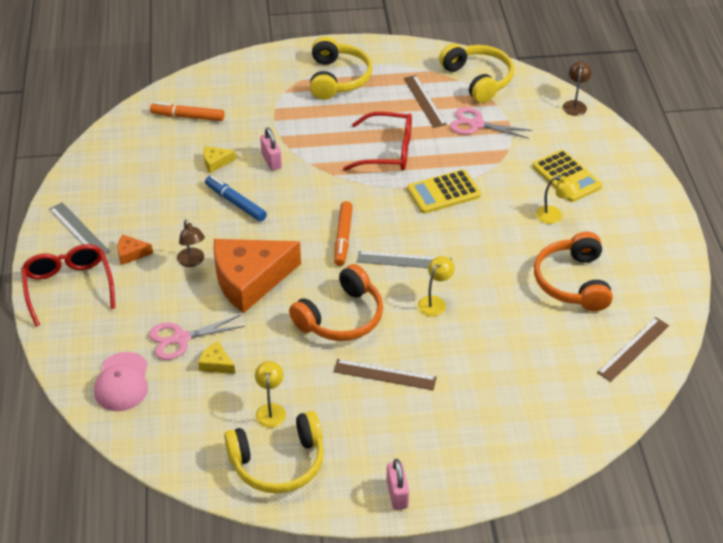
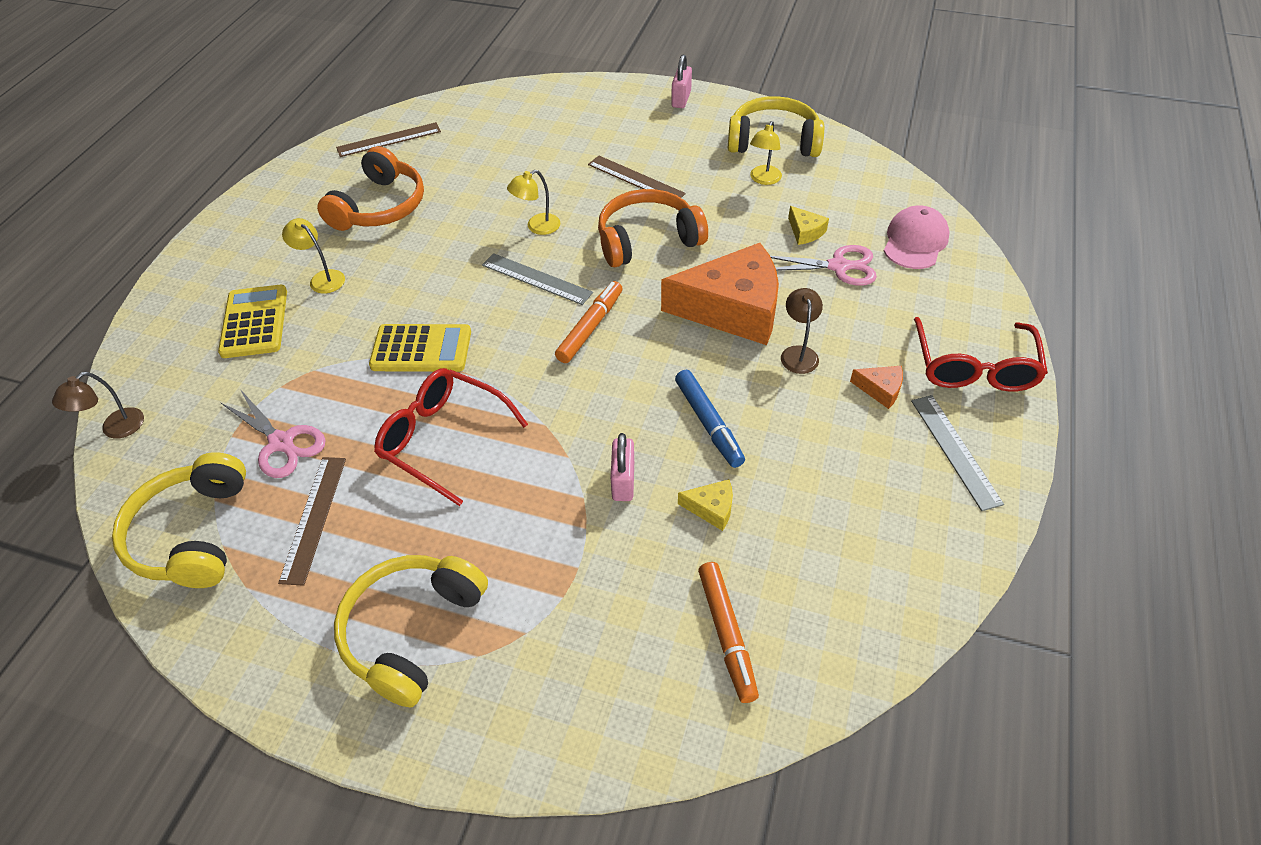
camera: 155 degrees left, 5 degrees up
orange marker [150,102,224,121] -> orange marker turned 45 degrees clockwise [698,562,759,703]

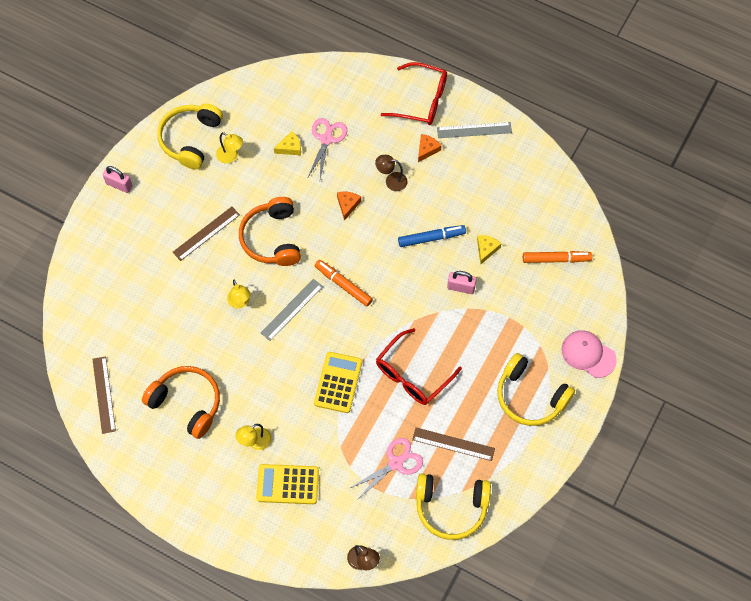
camera: 80 degrees left, 15 degrees up
orange cheese [661,243,779,345] -> orange cheese [337,192,361,221], size x0.40
pink cap [884,205,950,269] -> pink cap moved to [562,330,617,378]

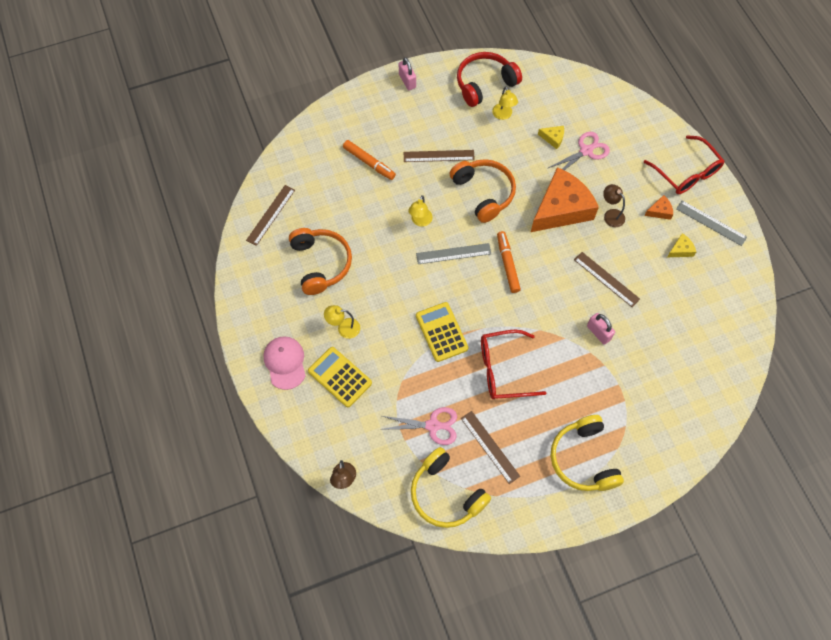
camera: 40 degrees right, 0 degrees up
yellow headphones [157,104,223,169] -> red headphones [457,52,522,107]
orange headphones [239,197,301,266] -> orange headphones turned 120 degrees clockwise [450,159,516,223]
yellow calculator [314,352,362,413] -> yellow calculator turned 75 degrees counterclockwise [416,302,468,362]
orange cheese [337,192,361,221] -> orange cheese [531,167,599,232], size x2.50
blue marker [398,225,466,247] -> brown ruler [574,252,640,307]
yellow cheese [477,235,502,265] -> yellow cheese moved to [667,233,696,257]
orange marker [523,251,592,263] -> orange marker moved to [343,140,396,180]
pink cap [562,330,617,378] -> pink cap moved to [263,336,306,390]

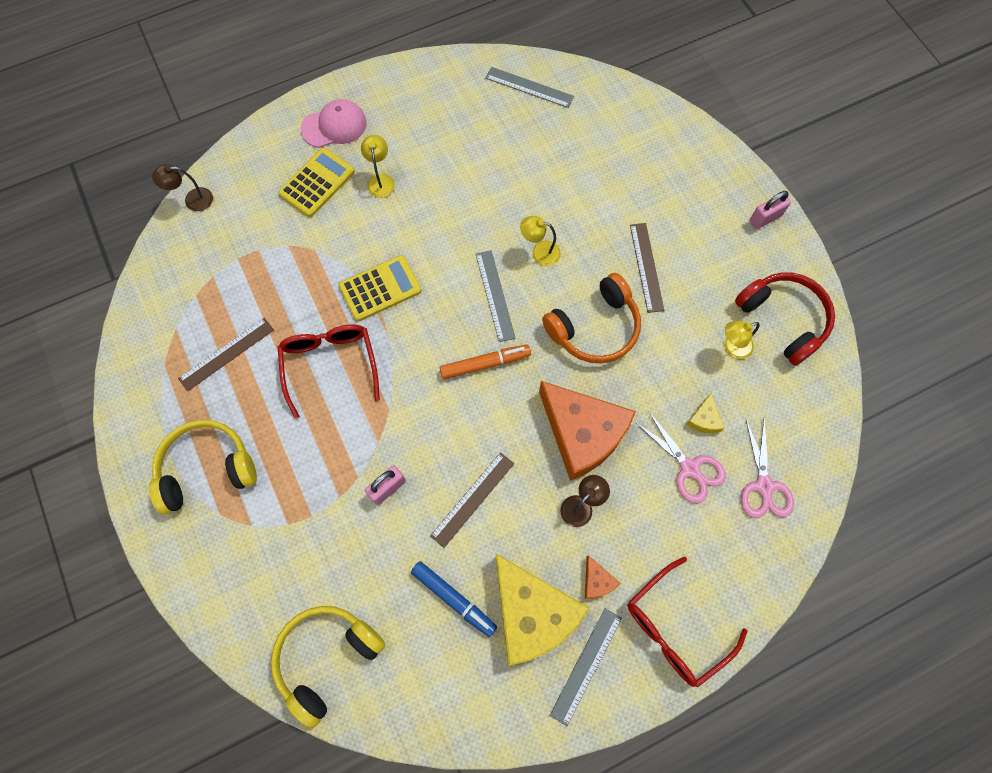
camera: 85 degrees right, 5 degrees up
brown ruler [246,185,295,246] -> grey ruler [485,67,574,108]
orange headphones [289,228,352,295] -> none
orange marker [343,140,396,180] -> none
pink scissors [380,407,457,445] -> pink scissors moved to [741,419,794,518]
yellow headphones [411,447,491,528] -> yellow headphones moved to [271,606,385,728]
yellow cheese [667,233,696,257] -> yellow cheese [496,554,590,665], size x2.50
none -> blue marker [411,561,497,637]

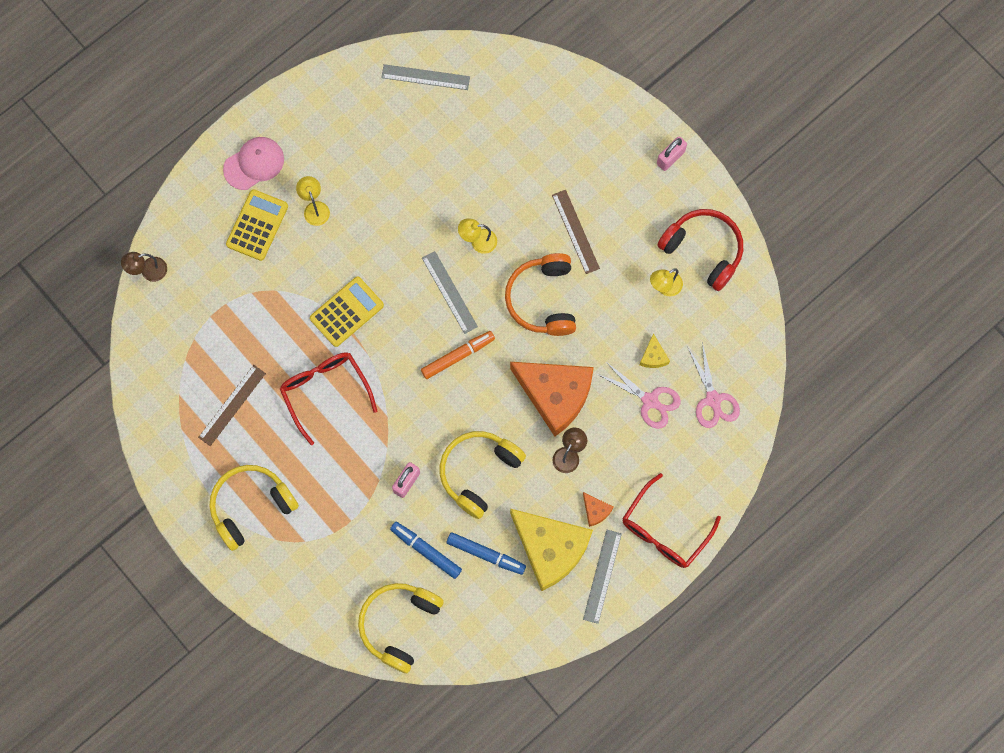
camera: 15 degrees left, 5 degrees up
brown ruler [430,452,514,548] -> yellow headphones [440,431,526,519]
orange headphones [542,273,641,364] -> orange headphones turned 135 degrees clockwise [505,253,576,336]
none -> blue marker [390,522,462,579]

